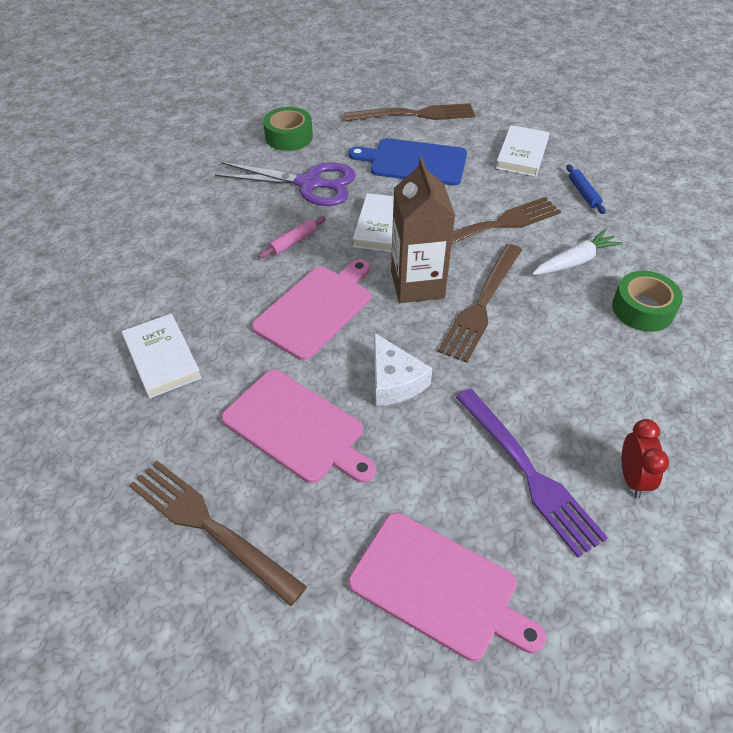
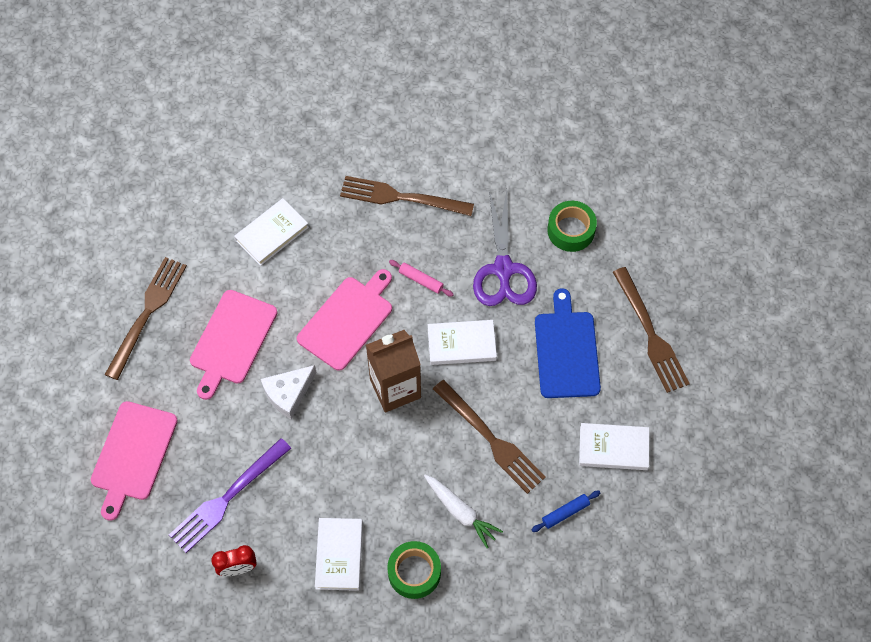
camera: 75 degrees right, 15 degrees up
pink cutting board [252,259,371,360] -> pink cutting board turned 75 degrees counterclockwise [297,269,392,371]
brown fork [438,244,522,363] -> brown fork moved to [340,176,474,216]
none -> white book [315,518,363,591]

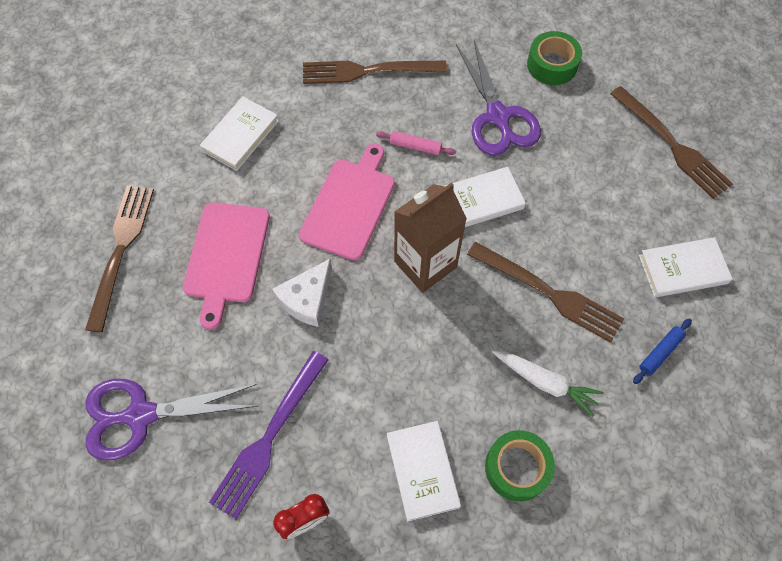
camera: 15 degrees left, 0 degrees up
pink cutting board [91,401,178,521] -> purple scissors [85,379,257,461]
blue cutting board [535,288,601,398] -> none

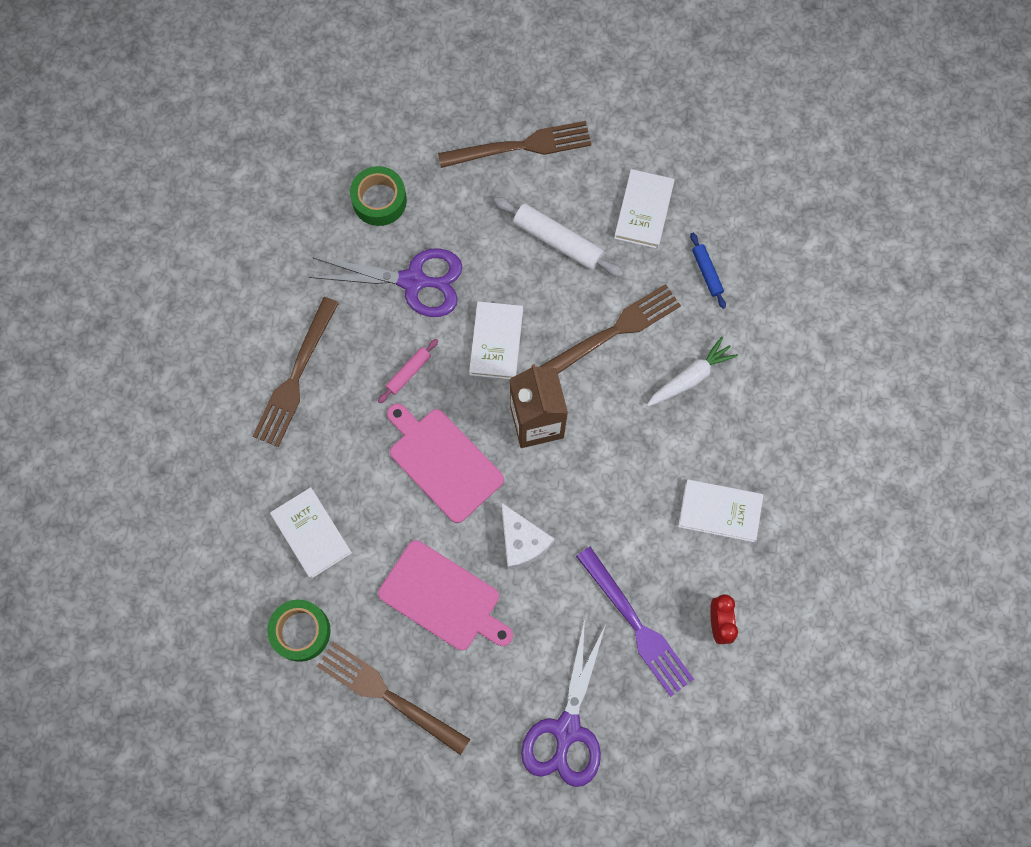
camera: 65 degrees left, 10 degrees up
green tape [485,430,555,501] -> green tape moved to [267,600,331,662]
none -> white rolling pin [494,197,624,277]

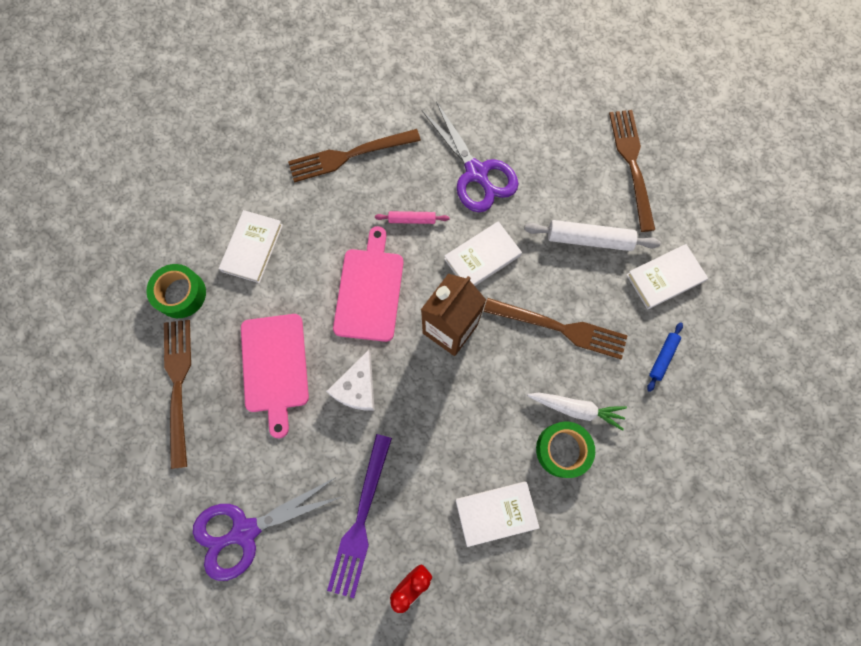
camera: 50 degrees right, 0 degrees up
green tape [350,166,407,226] -> green tape moved to [536,422,595,478]
brown fork [438,121,591,168] -> brown fork turned 135 degrees counterclockwise [609,110,655,232]
white rolling pin [494,197,624,277] -> white rolling pin turned 75 degrees counterclockwise [524,220,661,251]
white book [678,479,763,542] -> white book turned 75 degrees counterclockwise [456,482,540,547]

